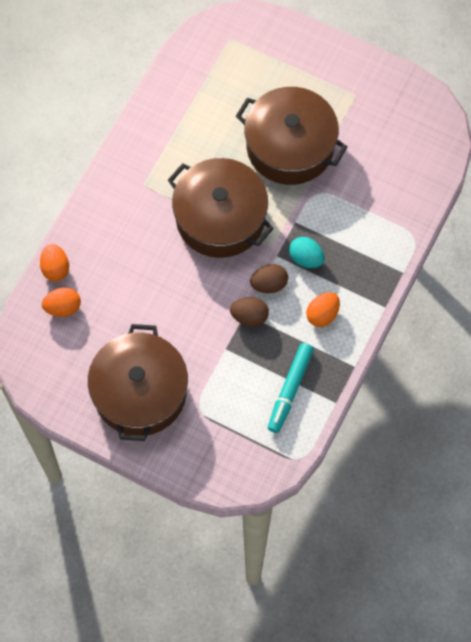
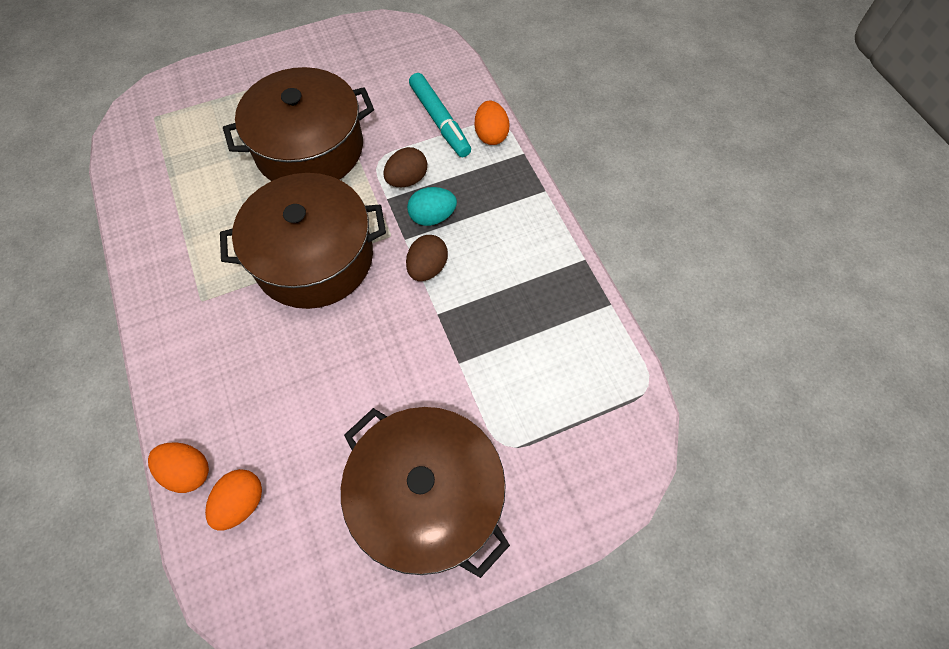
camera: 50 degrees left, 5 degrees down
brown egg [230,297,269,326] -> brown egg moved to [383,147,427,187]
turquoise marker [268,343,314,433] -> turquoise marker moved to [409,73,471,157]
orange egg [306,292,340,327] -> orange egg moved to [475,101,510,145]

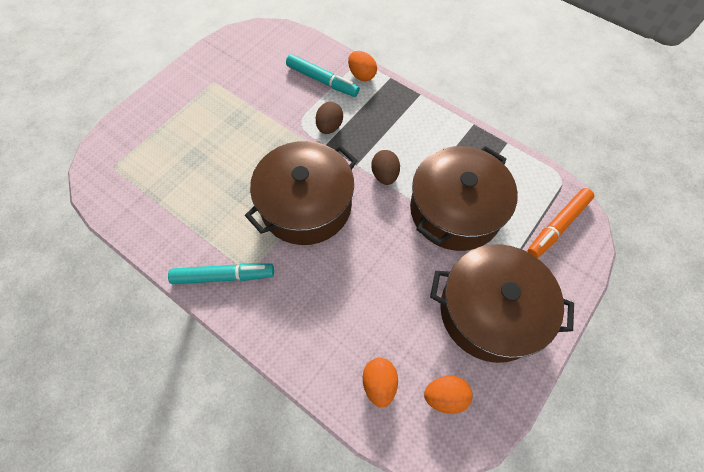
camera: 30 degrees left, 0 degrees up
orange egg [148,442,209,493] -> orange egg moved to [424,376,473,414]
brown pot [223,67,374,181] -> brown pot moved to [410,146,518,251]
turquoise egg [407,187,457,226] -> none
none -> turquoise marker [168,263,274,284]
none -> orange marker [528,188,594,258]

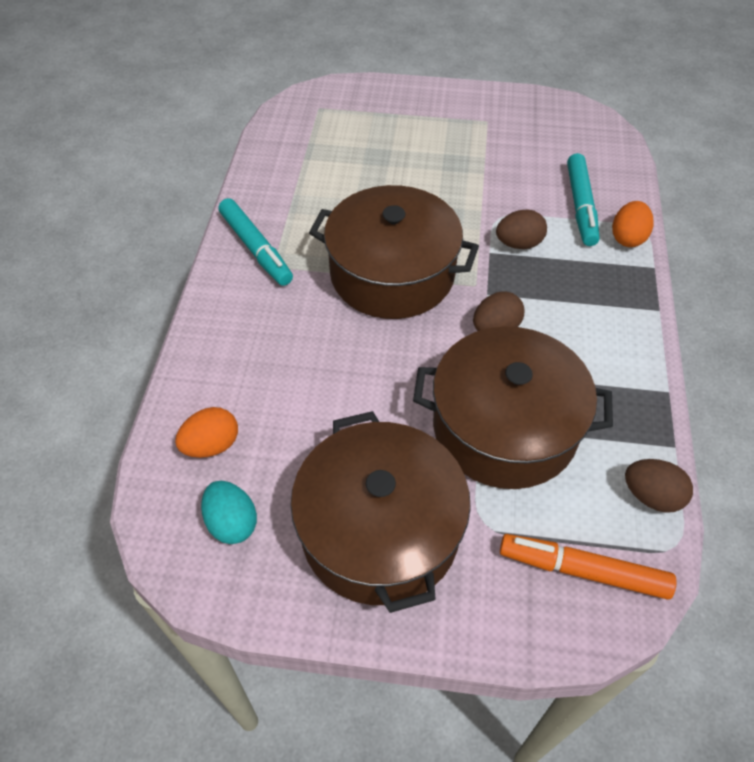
camera: 60 degrees right, 10 degrees down
orange egg [424,376,473,414] -> turquoise egg [201,481,257,544]
none -> brown egg [625,459,693,513]

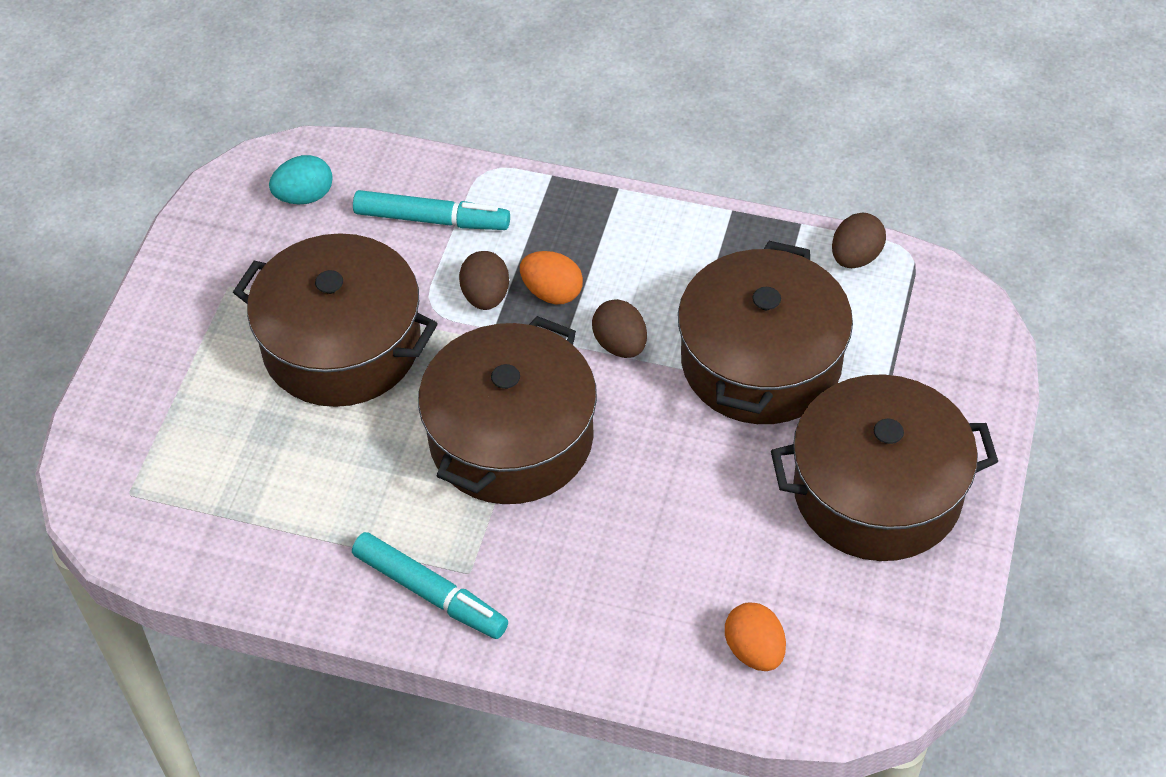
camera: 80 degrees left, 0 degrees up
turquoise egg [201,481,257,544] -> turquoise egg moved to [269,155,333,204]
turquoise marker [218,198,293,286] -> turquoise marker turned 60 degrees clockwise [352,532,508,639]
orange marker [500,534,676,600] -> none
orange egg [612,201,653,247] -> orange egg moved to [520,251,583,304]
none -> brown pot [233,233,438,407]

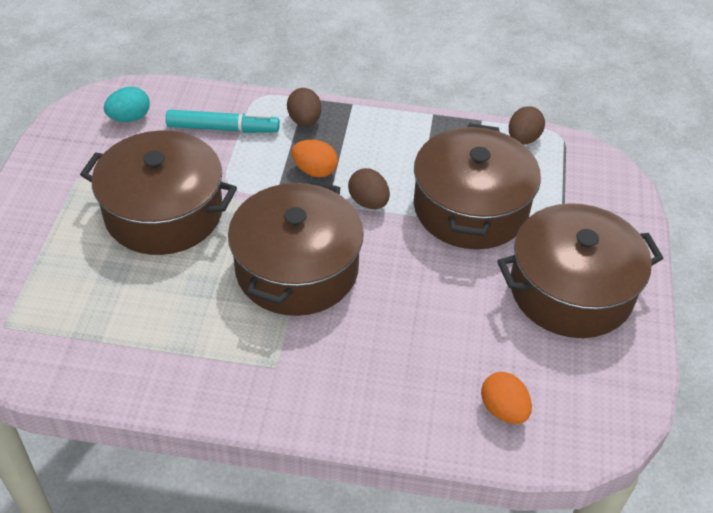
camera: 10 degrees left, 5 degrees down
turquoise marker [352,532,508,639] -> none
brown egg [459,251,509,310] -> brown egg moved to [287,88,321,127]

